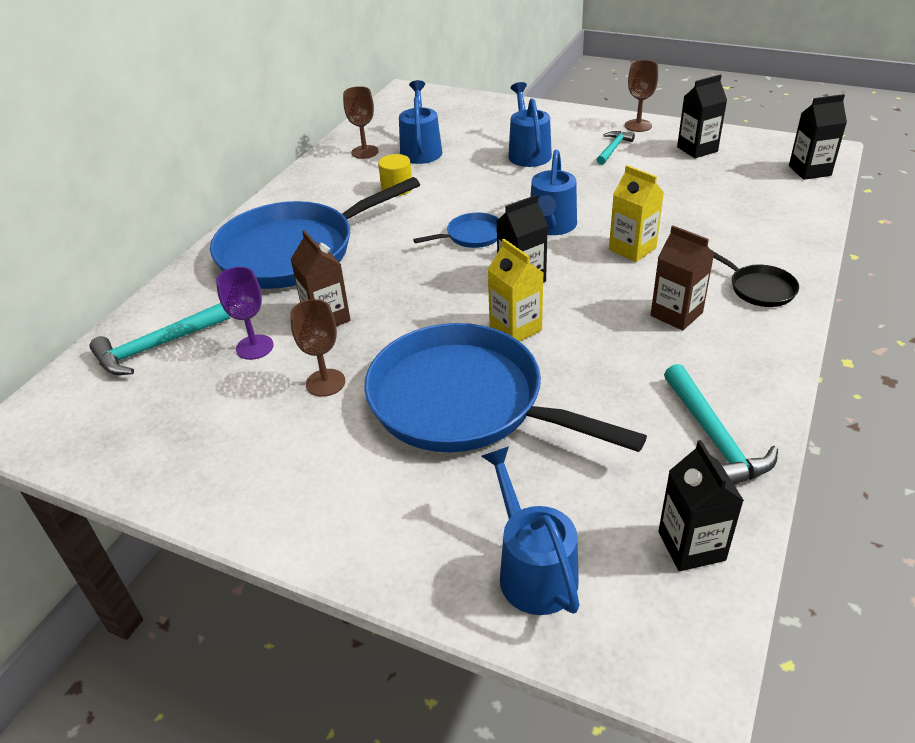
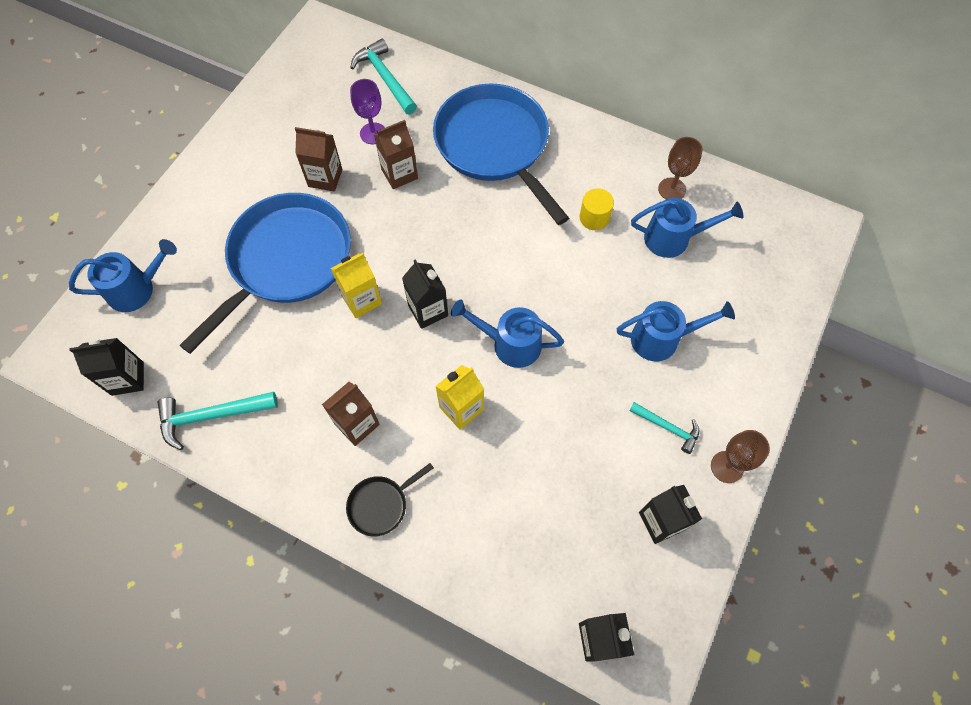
camera: 90 degrees right, 25 degrees up
brown goblet [290,299,345,397] -> brown carton [295,127,342,191]
blue pan [413,212,499,248] -> none

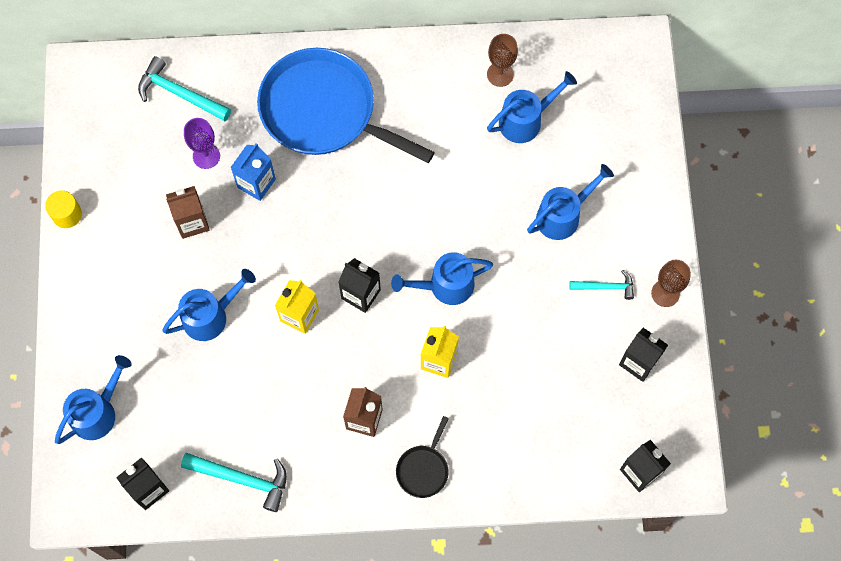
camera: 30 degrees left, 5 degrees up
turquoise hammer [158,392,278,450] -> turquoise hammer turned 120 degrees counterclockwise [181,453,287,512]
blue pan [179,193,351,354] -> blue watering can [162,269,256,341]
brown carton [374,120,418,189] -> blue carton [230,143,276,201]
yellow cylinder [580,188,614,230] -> yellow cylinder moved to [45,191,82,228]

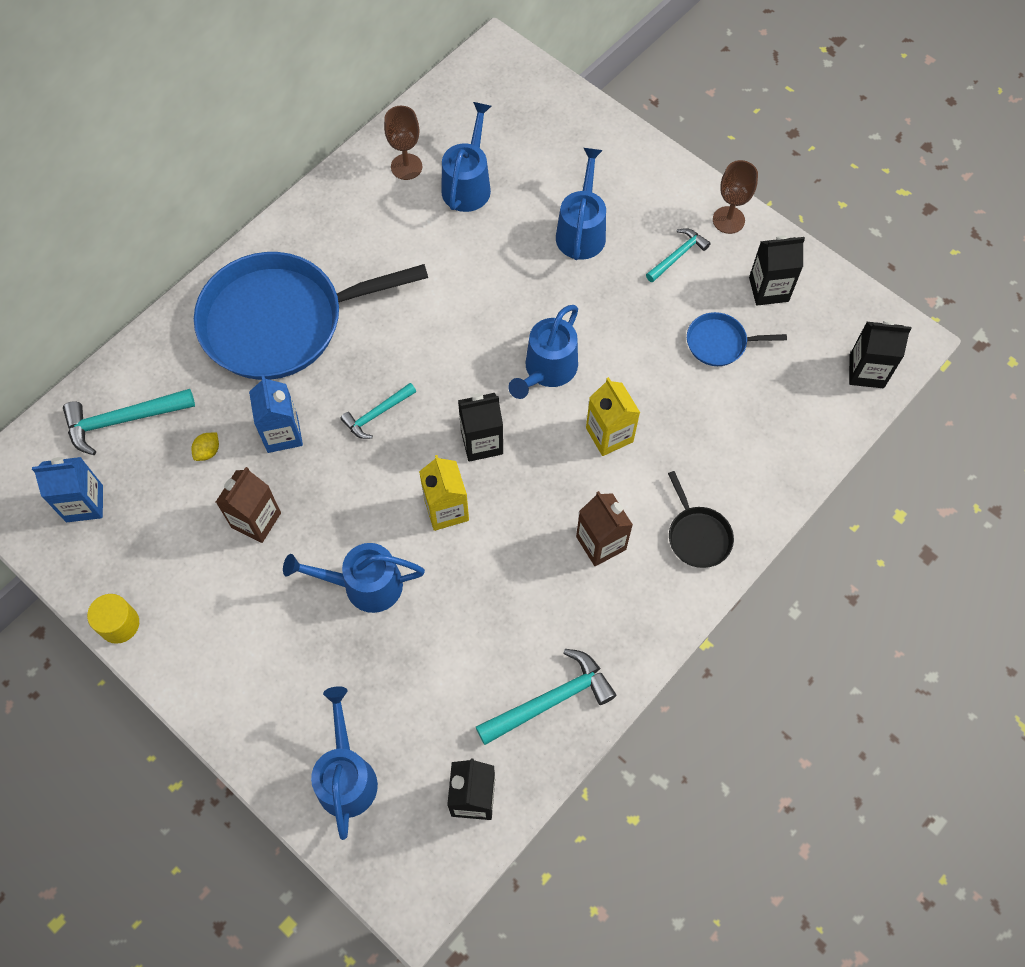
camera: 45 degrees left, 5 degrees down
blue watering can [162,269,256,341] -> blue watering can turned 105 degrees counterclockwise [283,543,425,613]
purple goblet [184,118,220,169] -> yellow lemon [191,432,219,461]
none -> blue carton [32,457,103,522]
none -> turquoise hammer [340,383,416,439]
none -> blue pan [687,312,787,366]

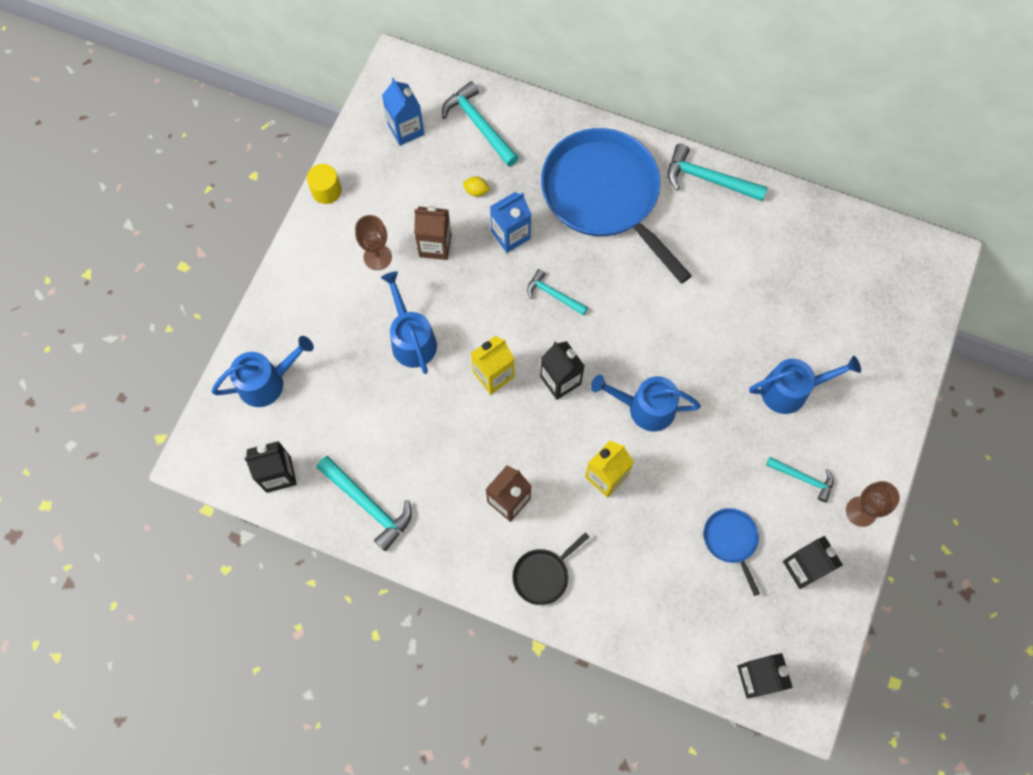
camera: 70 degrees right, 5 degrees up
brown goblet [384,106,422,180] -> brown goblet moved to [355,215,392,270]
blue watering can [441,102,491,212] -> none
none -> turquoise hammer [668,144,768,201]

